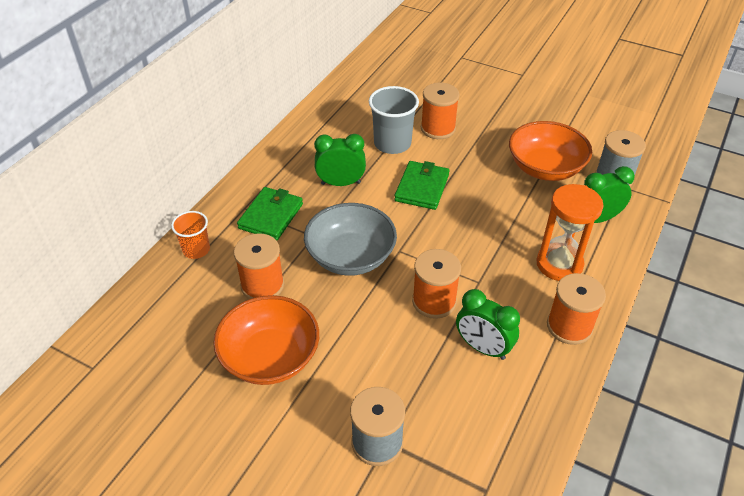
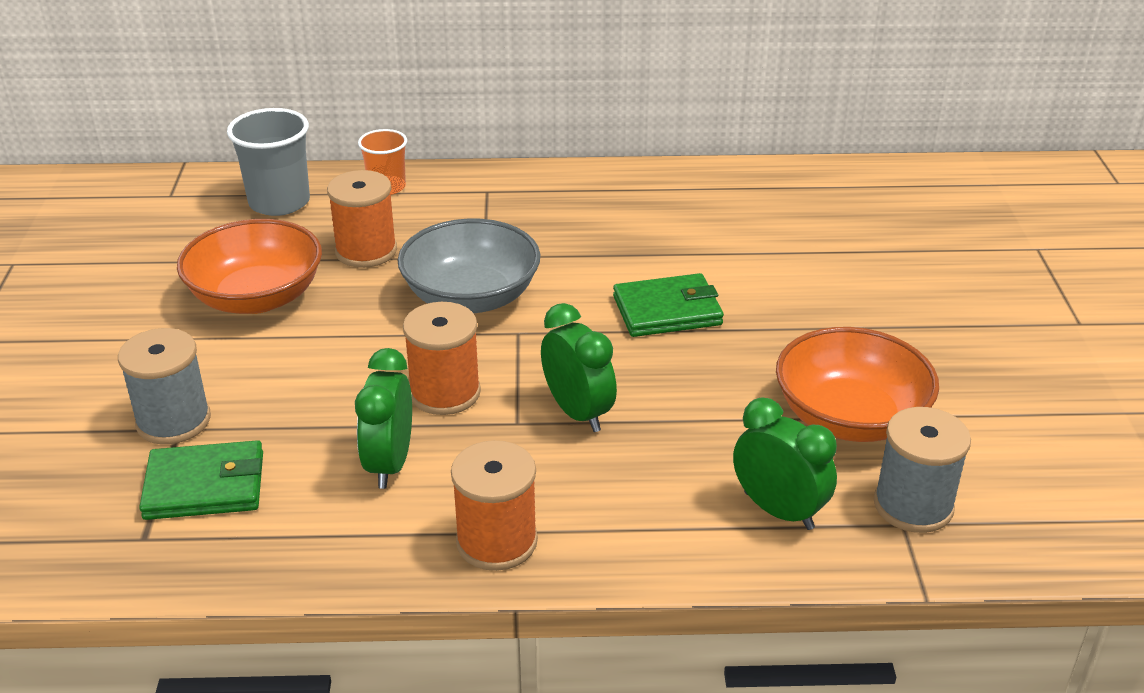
camera: 60 degrees right, 10 degrees down
green wallet [237,187,303,241] -> green wallet moved to [139,440,263,520]
green clock [314,134,366,186] -> green clock moved to [541,303,617,432]
grey cup [369,86,419,154] -> grey cup moved to [227,108,310,216]
orange spool [421,83,460,139] -> none
orange hourglass [537,184,603,281] -> none

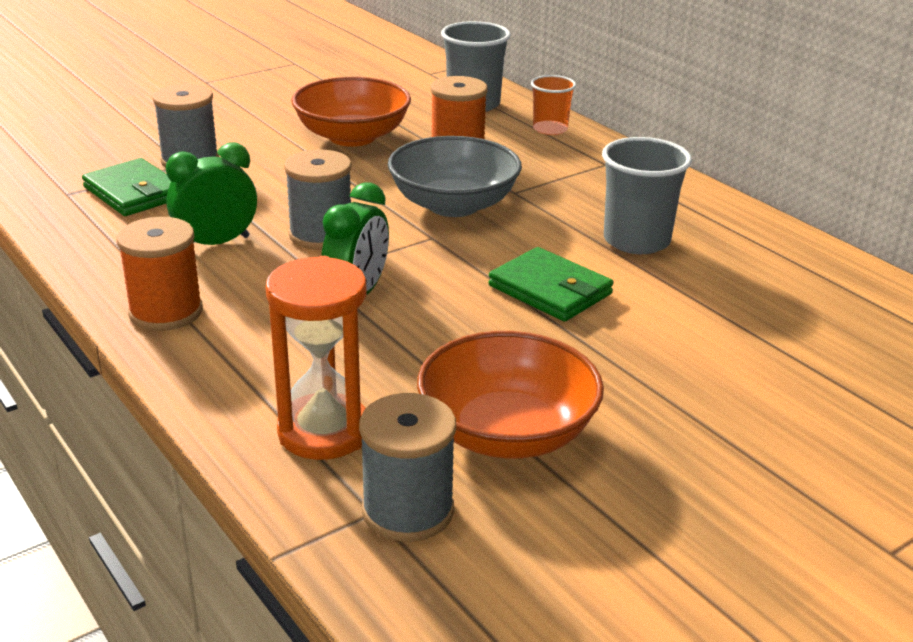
camera: 55 degrees right, 5 degrees down
orange spool [403,302,481,415] -> grey spool [284,149,352,250]
green clock [733,397,837,530] -> orange hourglass [266,256,366,460]
none -> grey cup [602,137,692,254]

